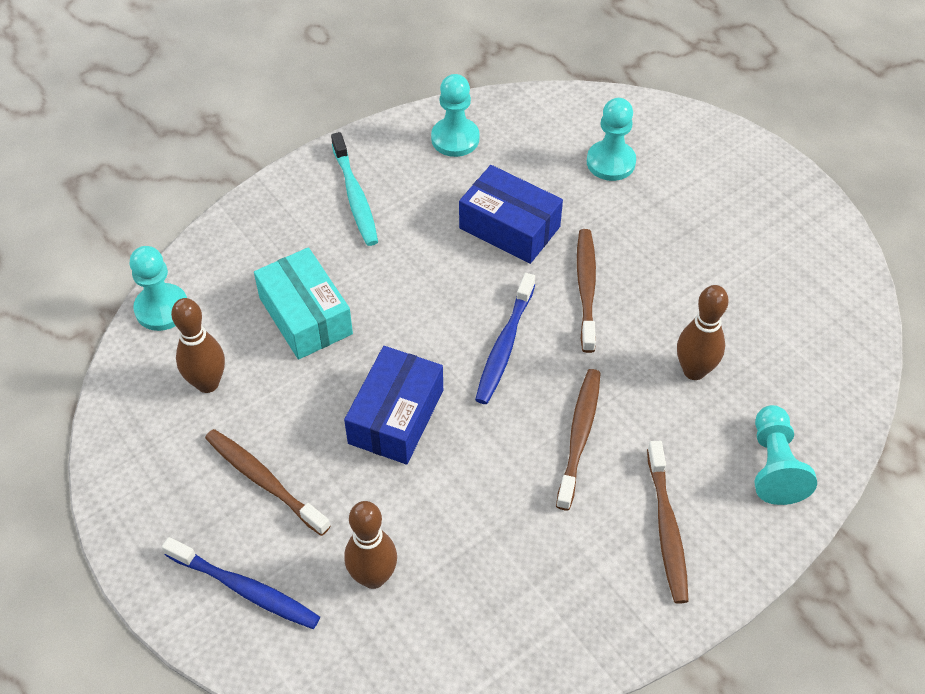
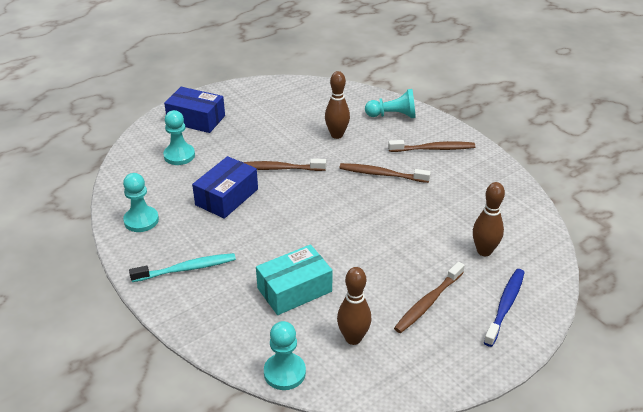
camera: 90 degrees left, 15 degrees down
blue box [344,346,443,465] -> blue box moved to [164,87,225,133]
blue toothbrush [475,273,535,404] -> none

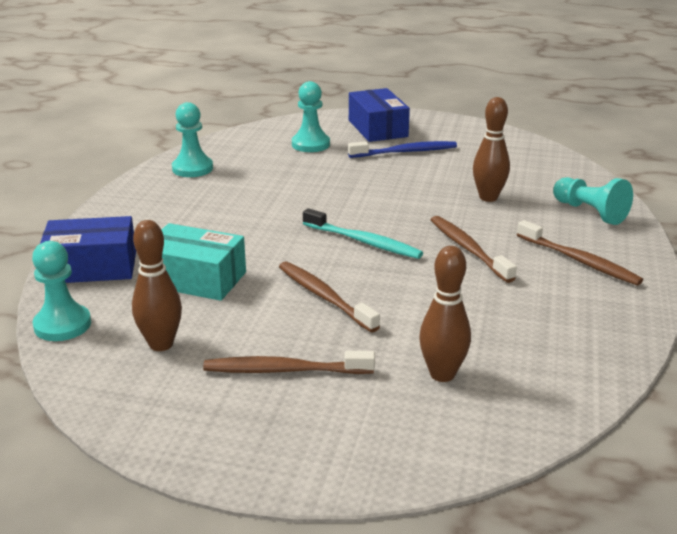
camera: 50 degrees right, 10 degrees down
turquoise toothbrush [129,253,236,282] -> turquoise toothbrush moved to [303,208,423,259]
blue box [192,156,258,219] -> blue box moved to [40,216,136,283]
brown toothbrush [244,159,326,171] -> brown toothbrush moved to [279,262,380,332]
blue toothbrush [484,269,525,347] -> blue toothbrush moved to [348,141,457,158]

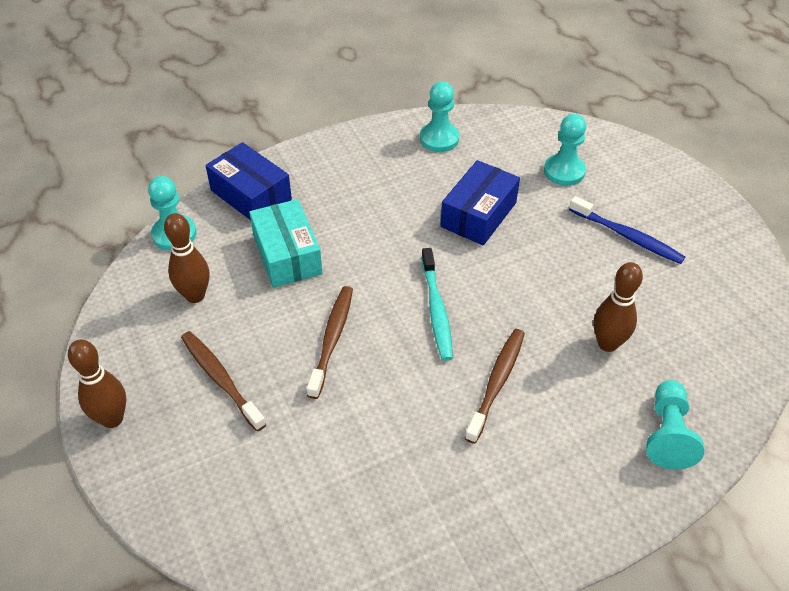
camera: 50 degrees right, 20 degrees up
blue box [349,88,410,142] -> blue box moved to [440,160,520,245]
brown bowling pin [419,246,471,382] -> brown bowling pin moved to [68,339,126,428]
brown toothbrush [517,220,643,286] -> none

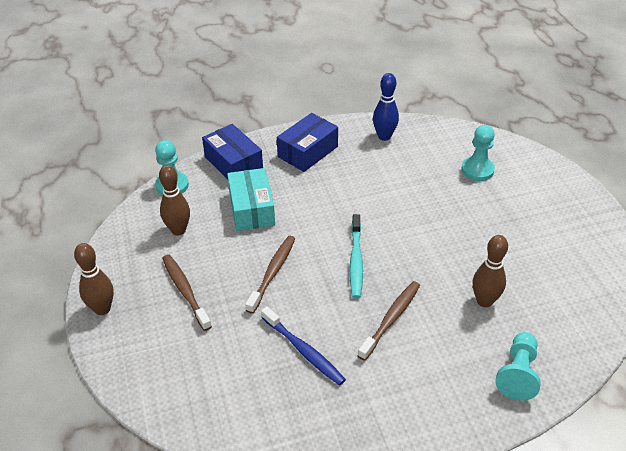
camera: 10 degrees right, 5 degrees down
turquoise pawn [420,81,459,152] -> blue bowling pin [373,73,399,141]
blue box [440,160,520,245] -> blue box moved to [277,113,338,172]
blue toothbrush [569,196,685,264] -> blue toothbrush moved to [261,306,346,386]

